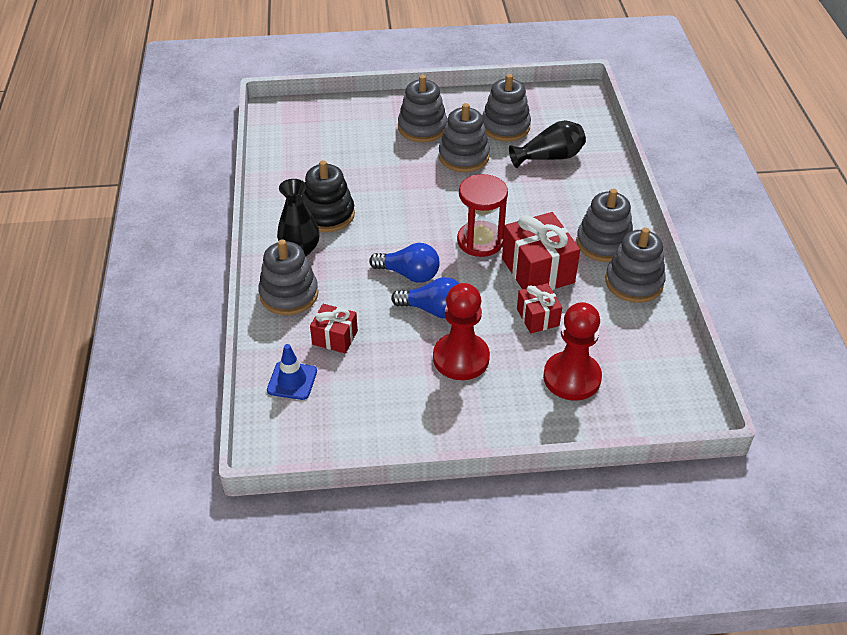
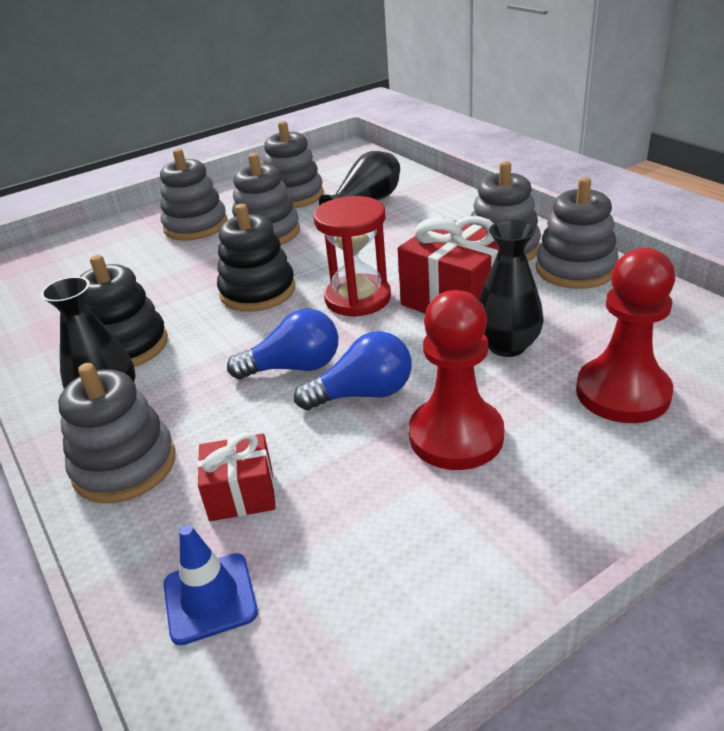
camera: 25 degrees left, 10 degrees down
red gift [517,283,562,333] -> black vase [478,219,544,357]
none -> black stacking toy [217,204,295,312]

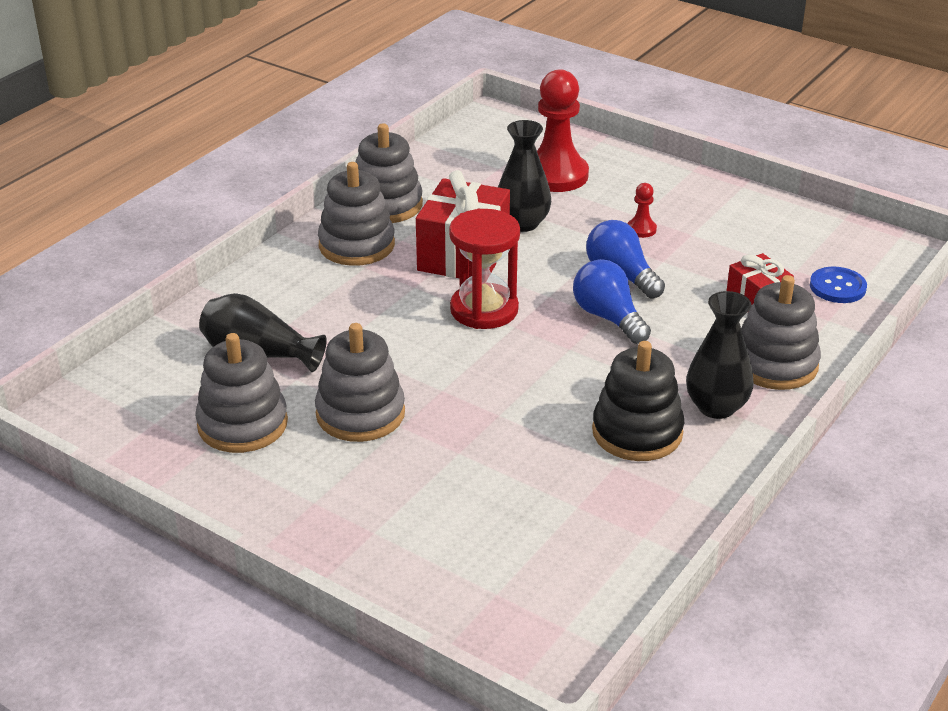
camera: 115 degrees left, 0 degrees up
grey stacking toy [160,149,228,241] -> none
blue traffic cone [164,525,258,645] -> blue button [810,267,867,303]
black stacking toy [217,204,295,312] -> none
red pawn [409,290,504,470] -> red pawn [627,183,657,238], size x0.44

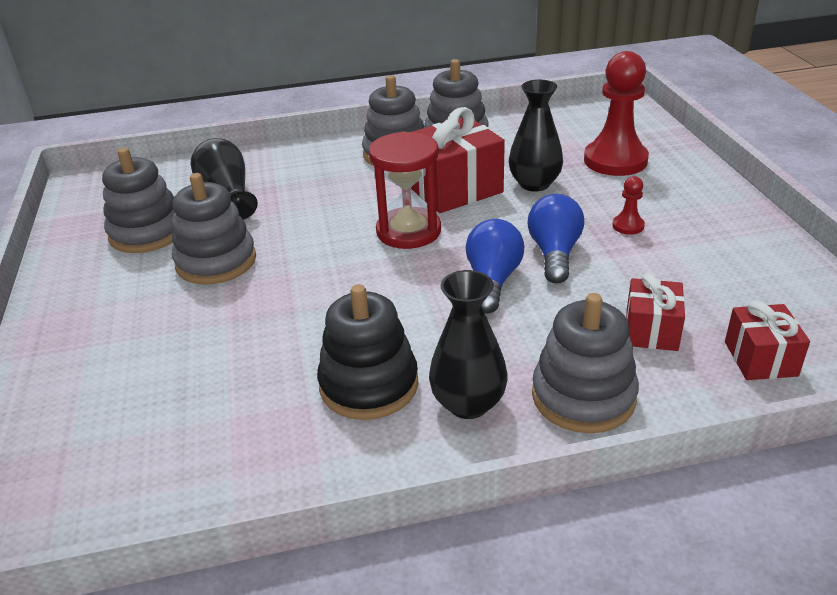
camera: 45 degrees right, 0 degrees up
blue button [810,267,867,303] -> red gift [725,301,810,380]

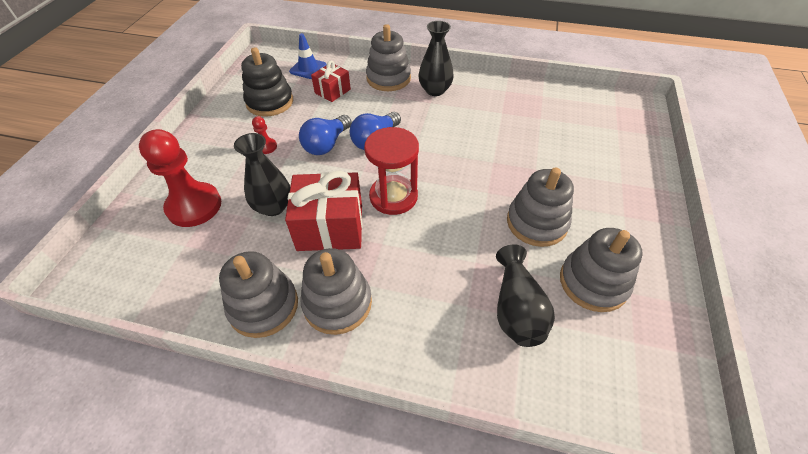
camera: 155 degrees left, 15 degrees up
black stacking toy [317,284,418,420] -> black stacking toy moved to [241,47,293,117]
red gift [725,301,810,380] -> blue traffic cone [289,33,327,79]

